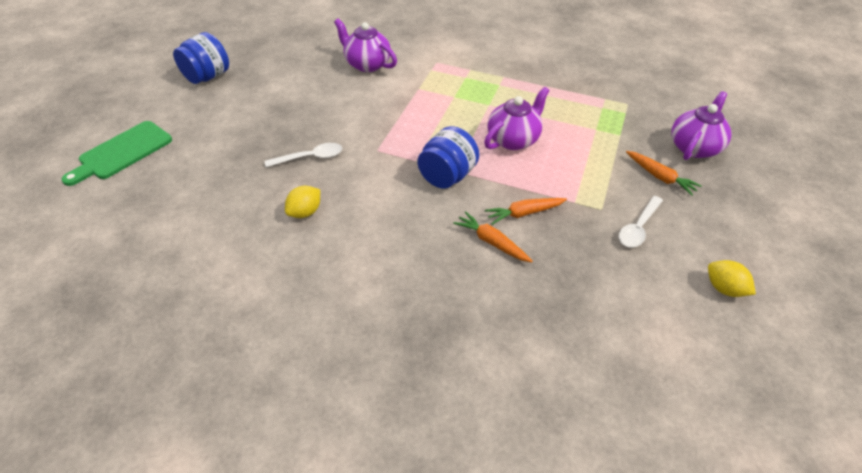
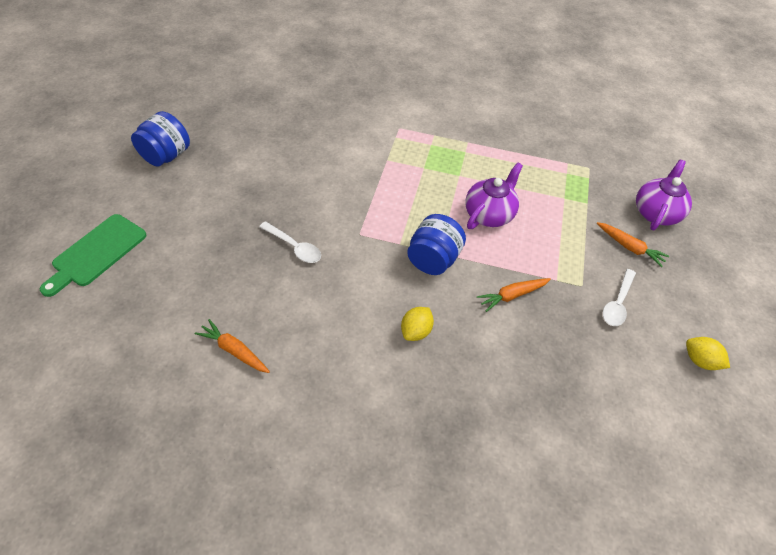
camera: 10 degrees left, 5 degrees up
white spoon [265,143,342,167] -> white spoon turned 60 degrees clockwise [259,221,321,263]
yellow lemon [285,186,320,218] -> yellow lemon moved to [401,307,434,341]
purple teapot [334,18,397,72] -> none
orange carrot [453,211,533,263] -> orange carrot moved to [194,319,270,373]

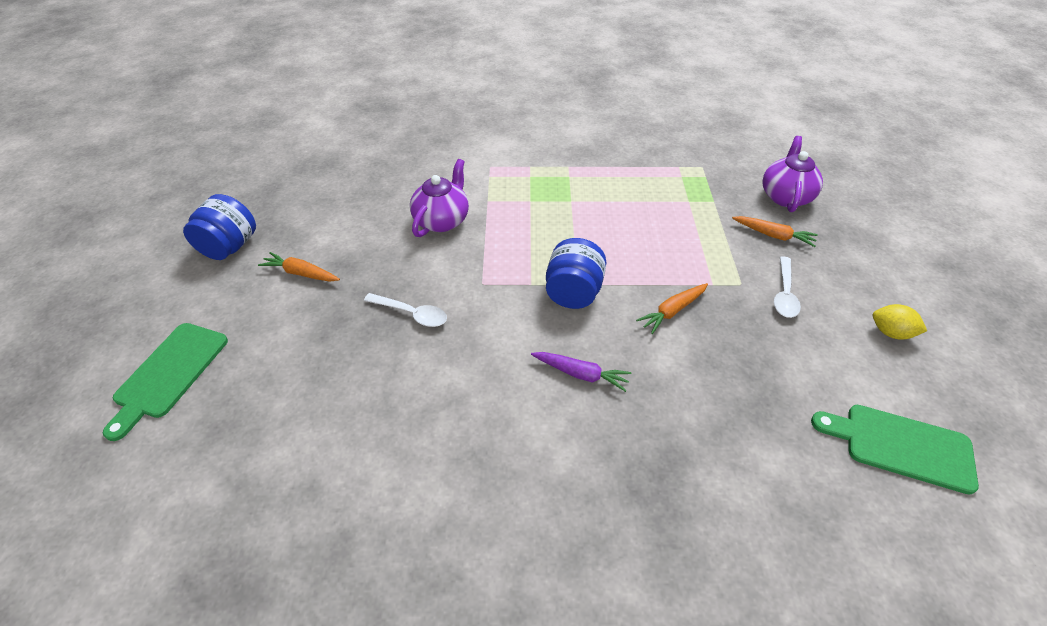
camera: 10 degrees left, 5 degrees down
orange carrot [194,319,270,373] -> orange carrot moved to [258,252,340,282]
yellow lemon [401,307,434,341] -> purple carrot [531,352,631,392]
purple teapot [465,162,523,229] -> purple teapot moved to [410,159,469,237]
none -> green cutting board [811,405,979,495]

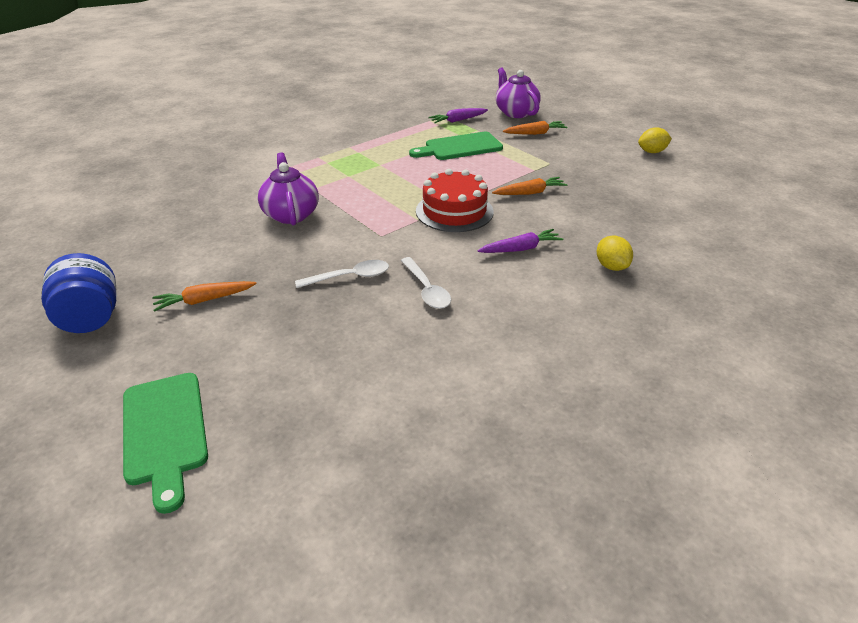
camera: 40 degrees left, 10 degrees down
blue jar [546,238,606,309] -> red cake [416,169,493,232]
orange carrot [636,283,708,334] -> orange carrot turned 120 degrees counterclockwise [492,177,568,195]
white spoon [774,256,801,318] -> white spoon moved to [401,257,451,309]
green cutting board [811,405,979,495] -> green cutting board moved to [409,132,503,160]
none -> purple carrot [429,108,488,123]
none -> yellow lemon [597,236,633,271]

